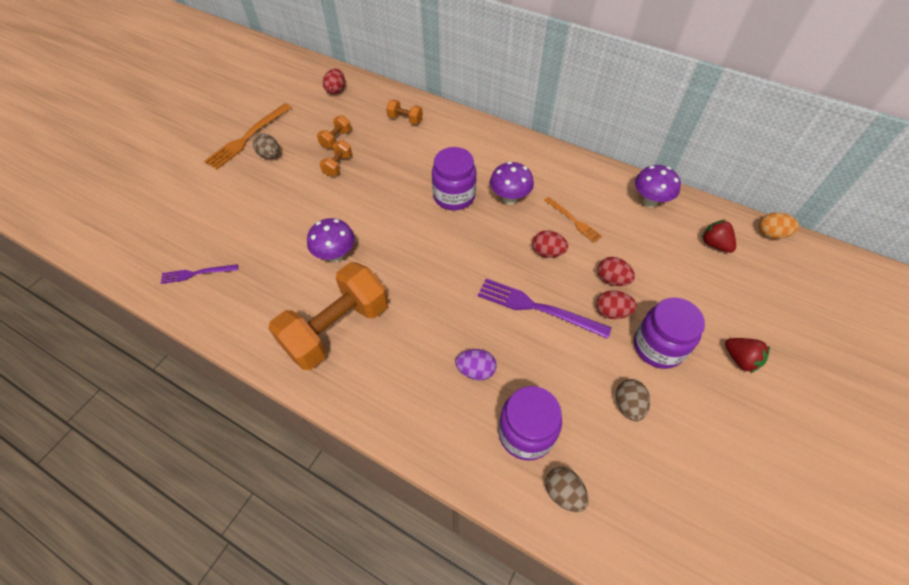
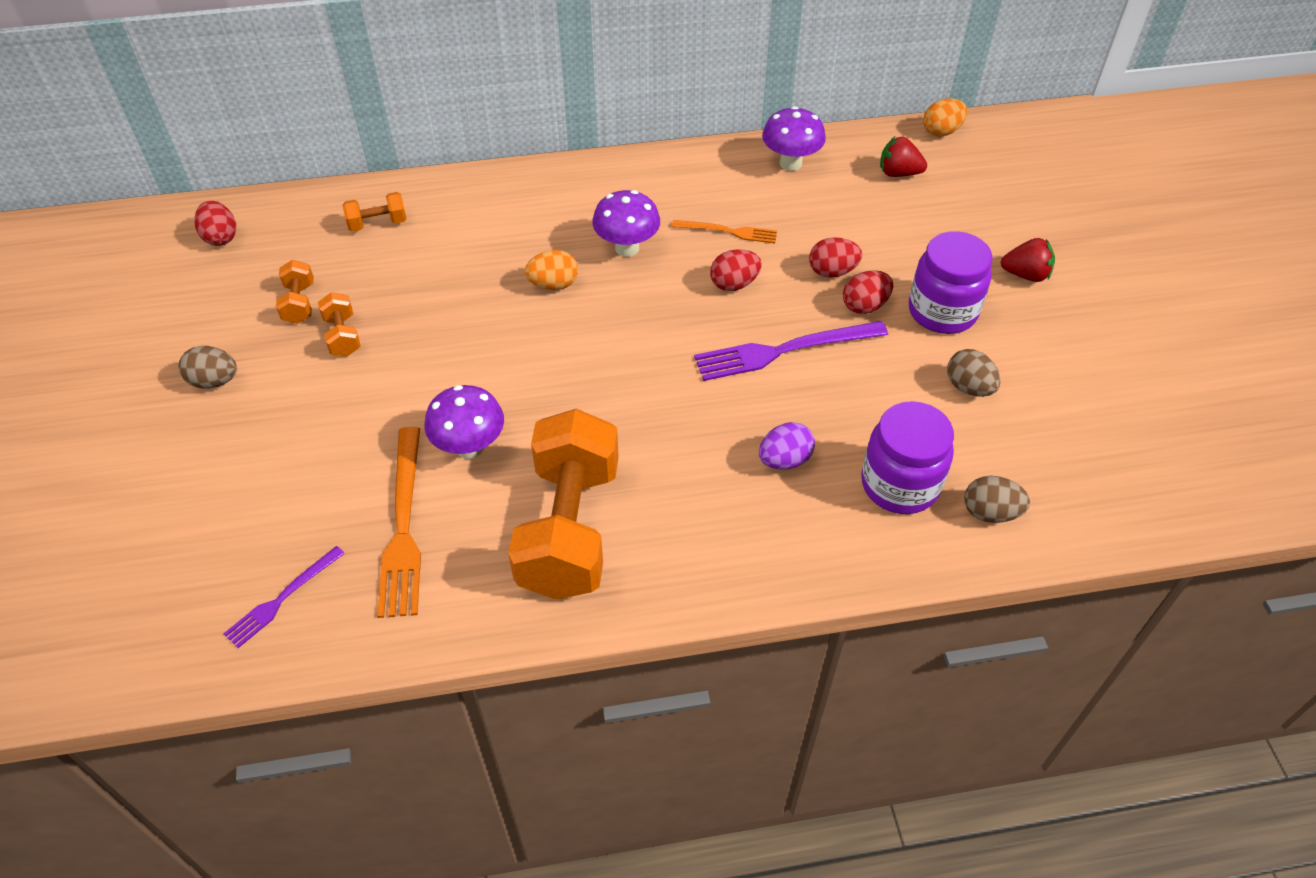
camera: 40 degrees left, 5 degrees down
orange fork [204,103,292,169] -> orange fork moved to [377,427,421,618]
purple jar [432,147,477,210] -> orange egg [525,250,578,290]

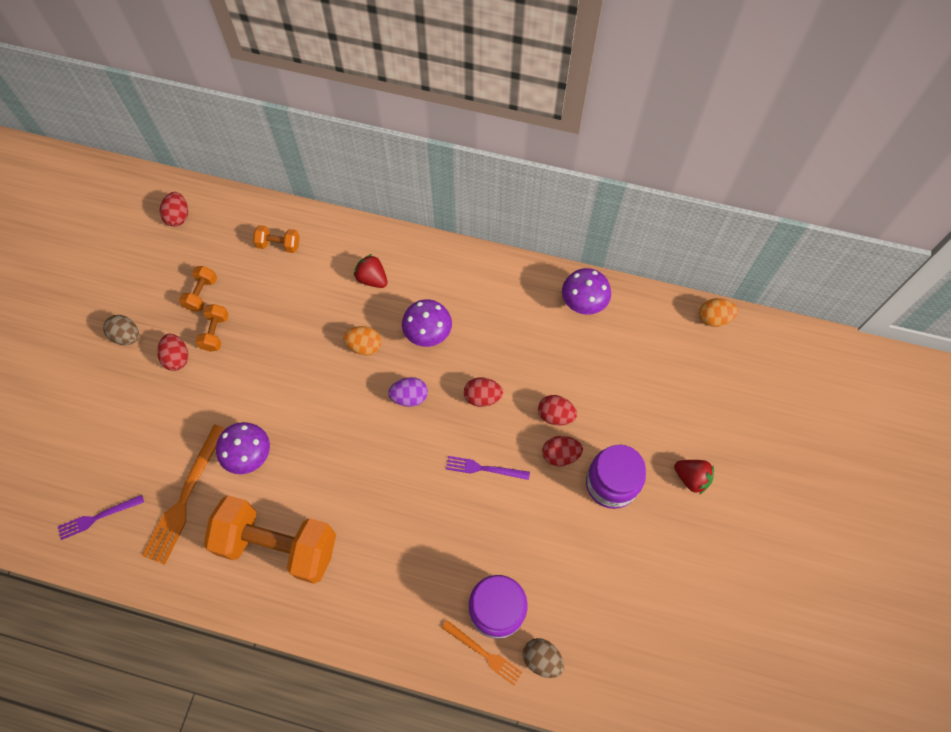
camera: 25 degrees right, 15 degrees up
orange dumbbell [508,408,619,600] -> orange dumbbell turned 75 degrees clockwise [204,495,336,584]
orange fork [672,220,777,243] -> orange fork moved to [442,620,523,685]
purple fork [694,321,888,381] -> purple fork [446,456,530,480], size x0.59
purple egg [759,422,815,470] -> purple egg moved to [388,377,428,407]
red strawberry [880,136,927,177] -> red strawberry moved to [354,254,388,288]
brown egg [947,349,1001,397] -> none
none -> red egg [157,334,188,371]

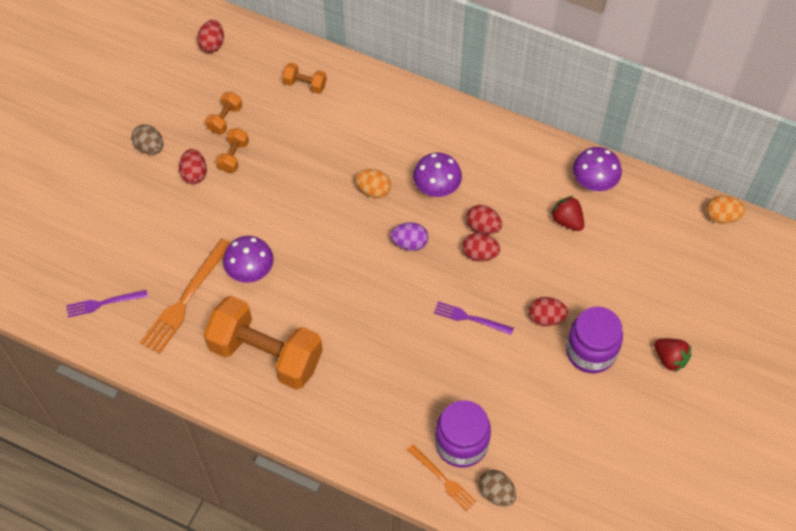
camera: 10 degrees right, 5 degrees down
red strawberry [354,254,388,288] -> red strawberry moved to [550,196,584,231]
red egg [538,395,577,426] -> red egg moved to [466,205,502,234]

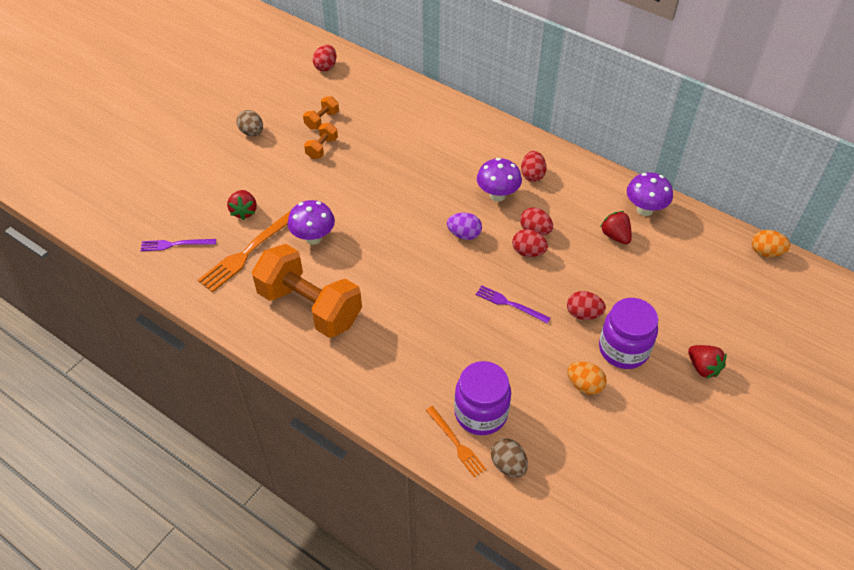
camera: 10 degrees right, 10 degrees down
red egg [179,149,207,184] -> red egg moved to [521,151,547,182]
orange dumbbell [282,62,327,94] -> none
orange egg [355,169,391,198] -> orange egg moved to [567,361,607,395]
none -> red strawberry [227,190,257,220]

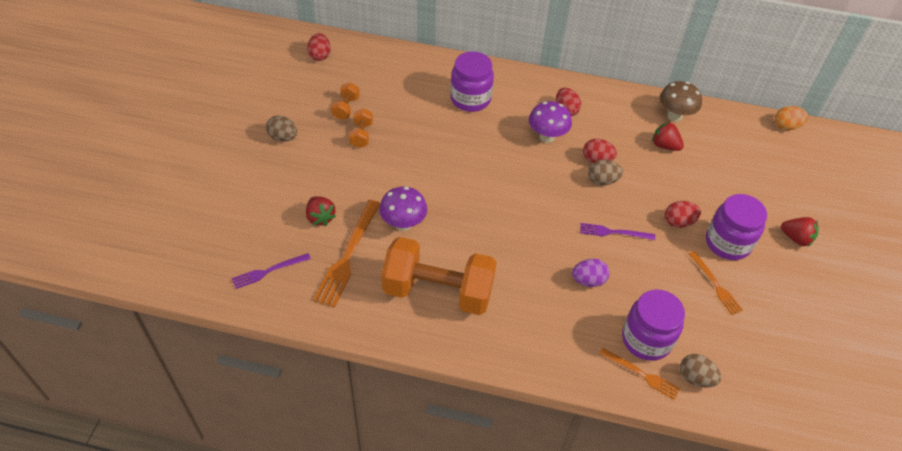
camera: 25 degrees left, 0 degrees up
purple egg [447,213,482,240] -> purple egg moved to [572,259,610,287]
red egg [512,229,548,257] -> brown egg [588,160,623,185]
orange egg [567,361,607,395] -> orange fork [689,251,743,315]
purple mushroom [627,172,673,216] -> brown mushroom [660,81,702,122]
none -> purple jar [450,51,494,112]

